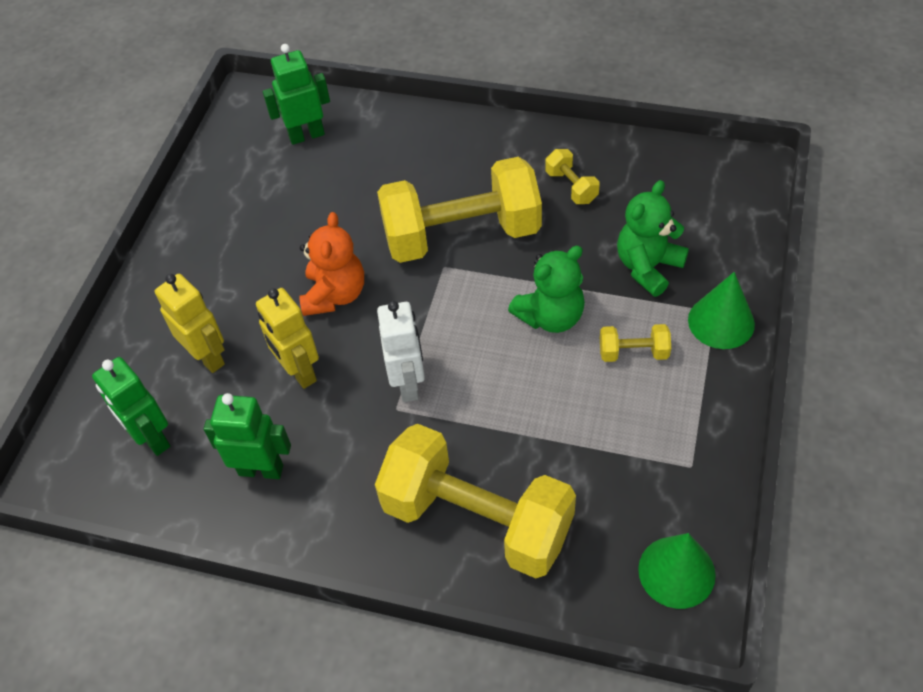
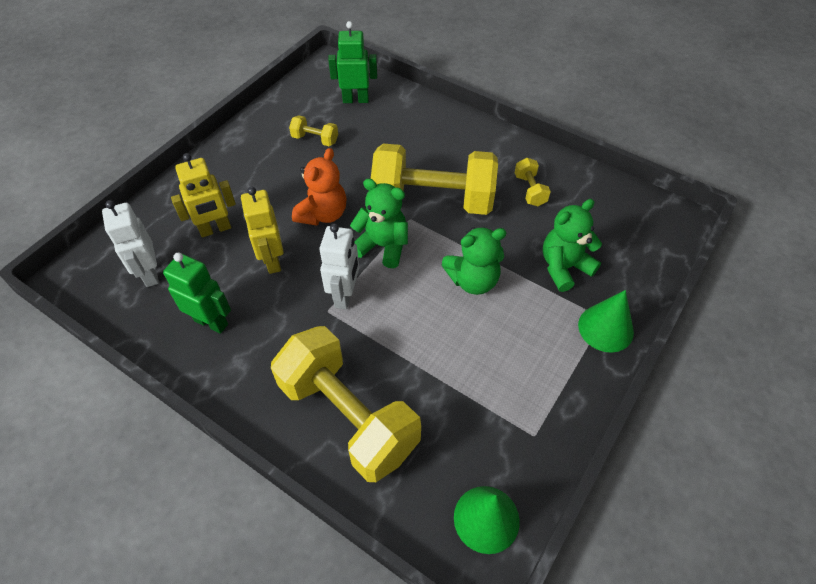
camera: 15 degrees right, 0 degrees up
green robot [92,357,170,456] -> white robot [102,200,159,287]
yellow robot [155,274,225,373] -> yellow robot turned 90 degrees clockwise [171,153,236,237]
yellow dumbbell [600,324,671,362] -> yellow dumbbell moved to [289,115,338,146]
none -> green teddy bear [350,178,408,268]

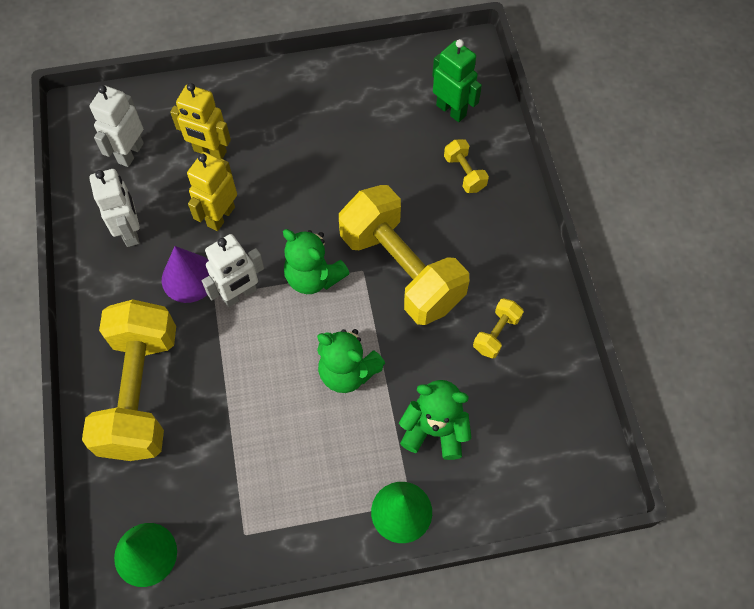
camera: 45 degrees right, 10 degrees up
green robot [163,253,231,334] -> white robot [89,169,140,247]
yellow dumbbell [289,115,338,146] -> yellow dumbbell moved to [444,139,489,193]
orange teddy bear [292,148,347,226] -> none
green teddy bear [350,178,408,268] -> green teddy bear turned 150 degrees clockwise [283,229,350,294]
none -> purple cone [162,246,209,303]

